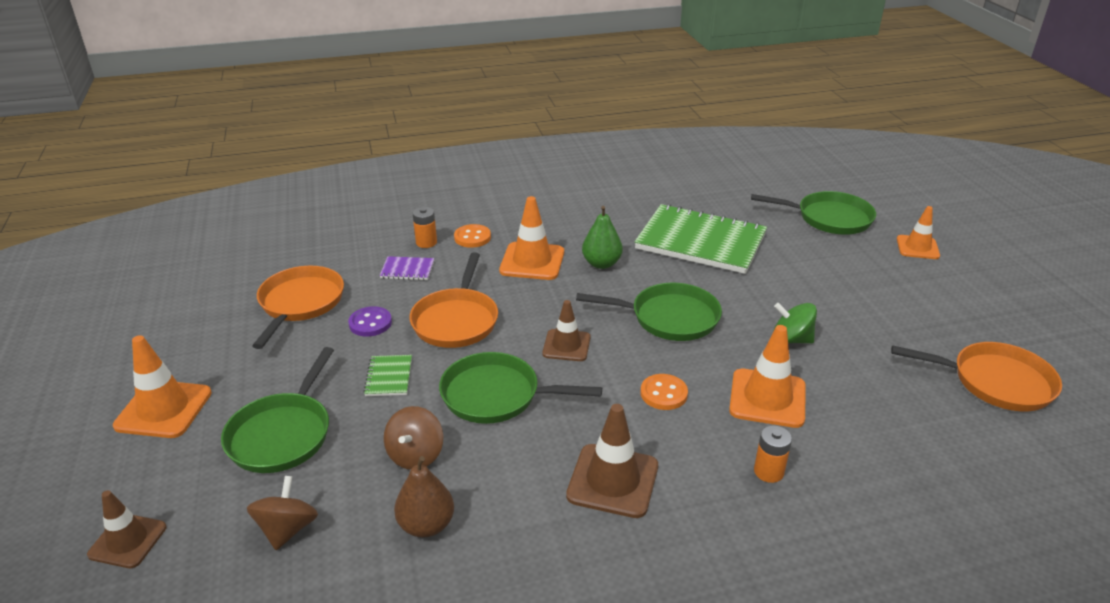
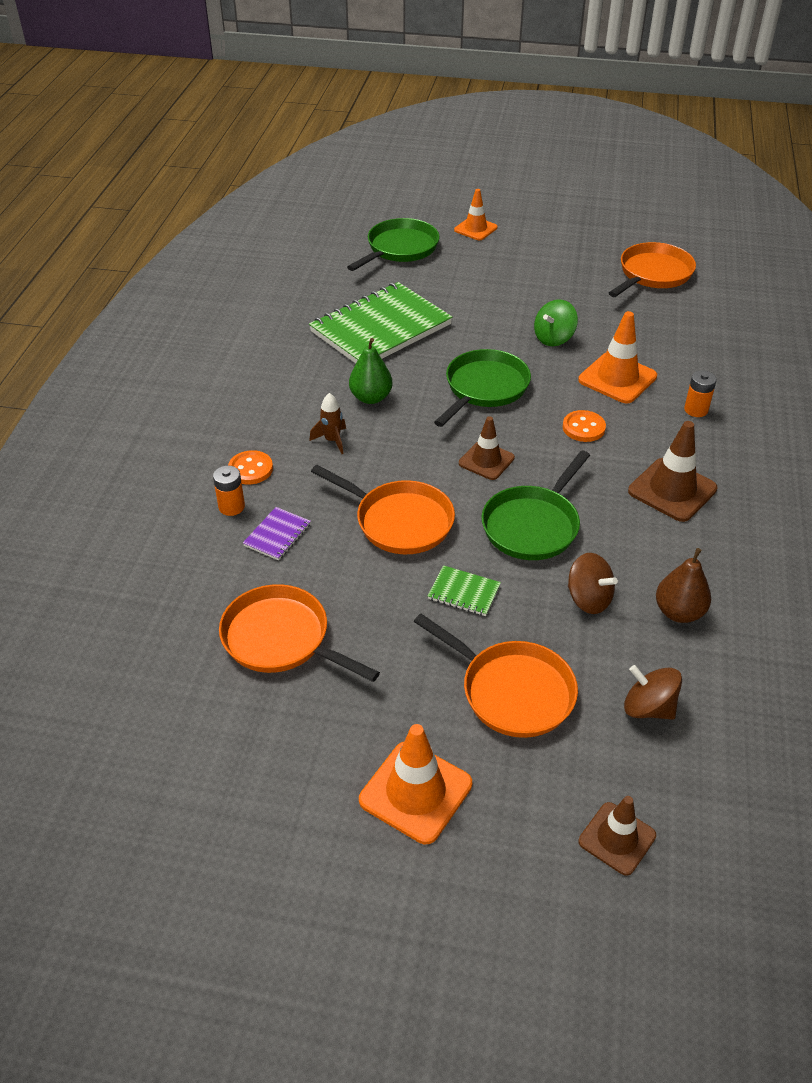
camera: 65 degrees left, 10 degrees up
green pan [221,347,334,473] -> orange pan [414,614,578,738]
purple button [348,306,392,337] -> none
orange traffic cone [499,196,564,280] -> brown rocket [309,393,346,454]

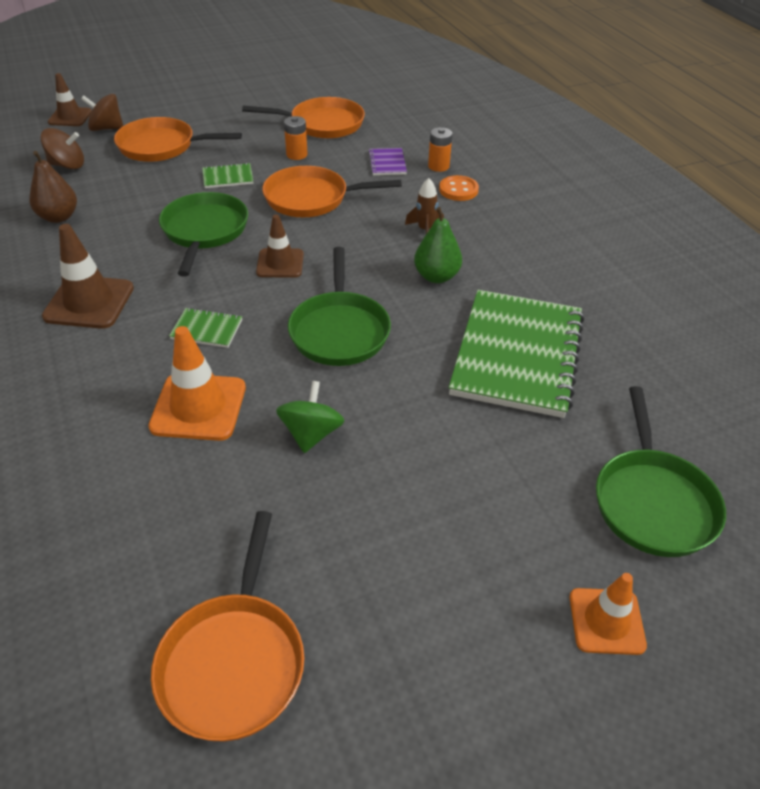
camera: 145 degrees right, 0 degrees up
orange traffic cone [359,724,472,844] -> none
orange button [563,410,606,442] -> green notebook [169,308,242,348]
brown spinning top [568,553,618,614] -> brown spinning top moved to [81,94,123,131]
orange battery [684,370,717,417] -> orange battery moved to [284,116,308,160]

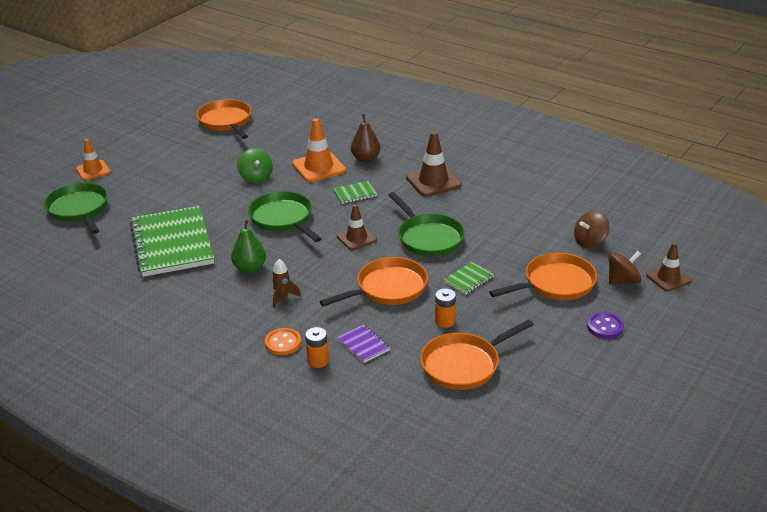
camera: 150 degrees right, 10 degrees down
brown pear [30,151,77,223] -> brown pear moved to [351,114,380,163]
none -> purple button [587,312,624,339]

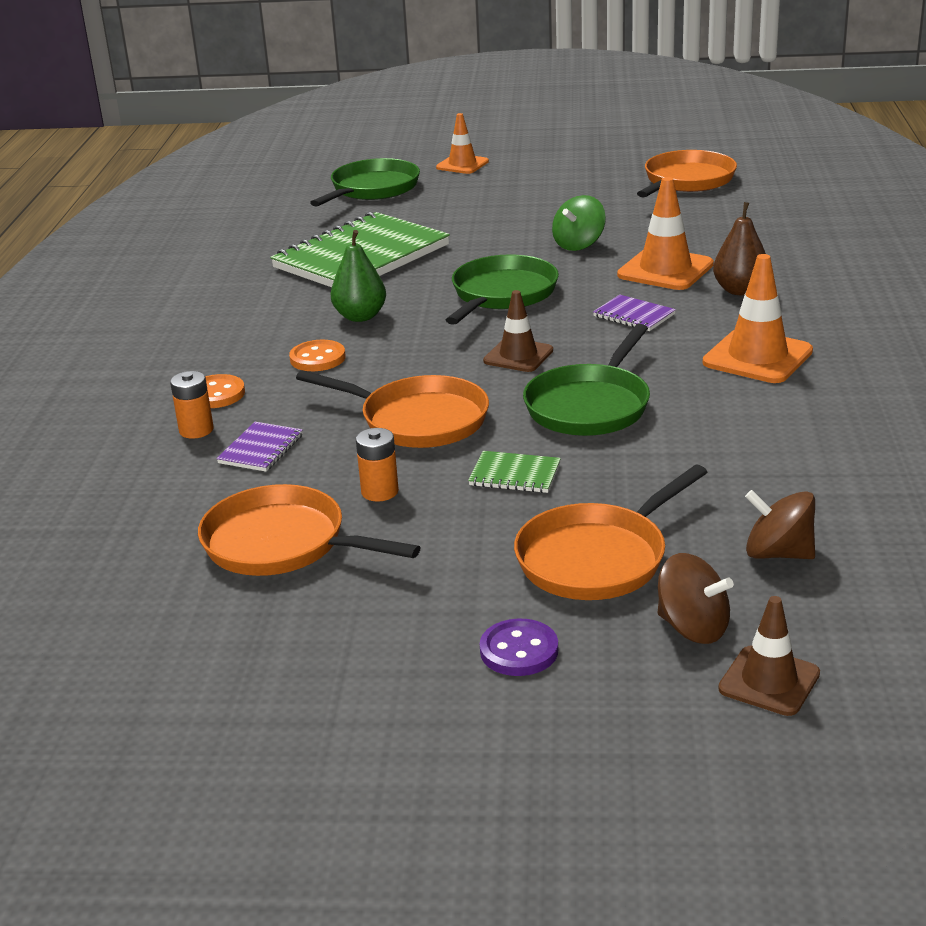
camera: 60 degrees right, 5 degrees down
brown rocket [272,259,301,308] -> orange button [289,340,346,371]
green notebook [333,181,377,204] -> purple notebook [593,295,676,331]
brown traffic cone [406,131,462,197] -> orange traffic cone [703,254,813,383]
orange pan [489,253,597,300] -> orange pan turned 105 degrees clockwise [514,465,707,600]

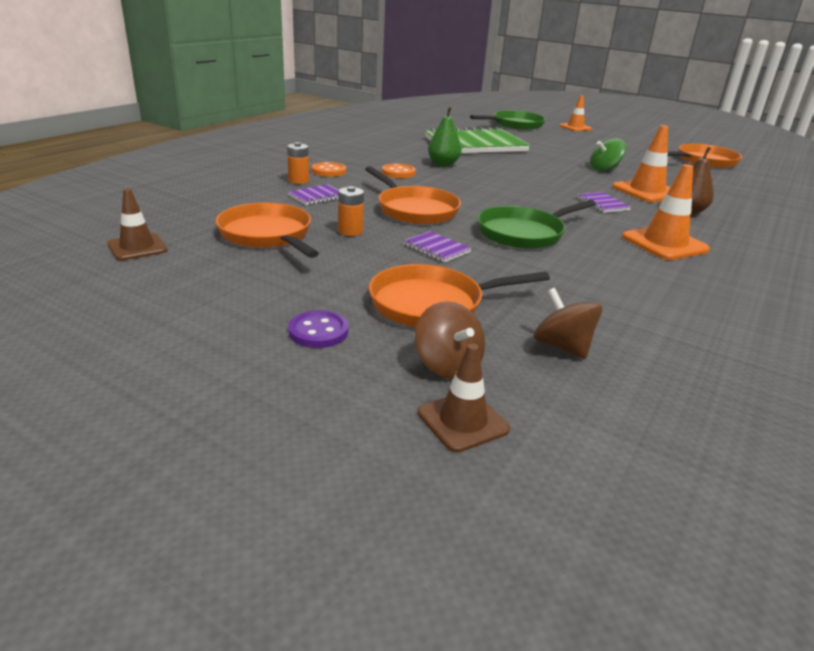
camera: 25 degrees right, 0 degrees up
green pan [446,254,559,325] -> none
green notebook [468,451,561,493] -> purple notebook [403,231,472,263]
brown traffic cone [483,290,553,372] -> brown traffic cone moved to [107,188,168,261]

